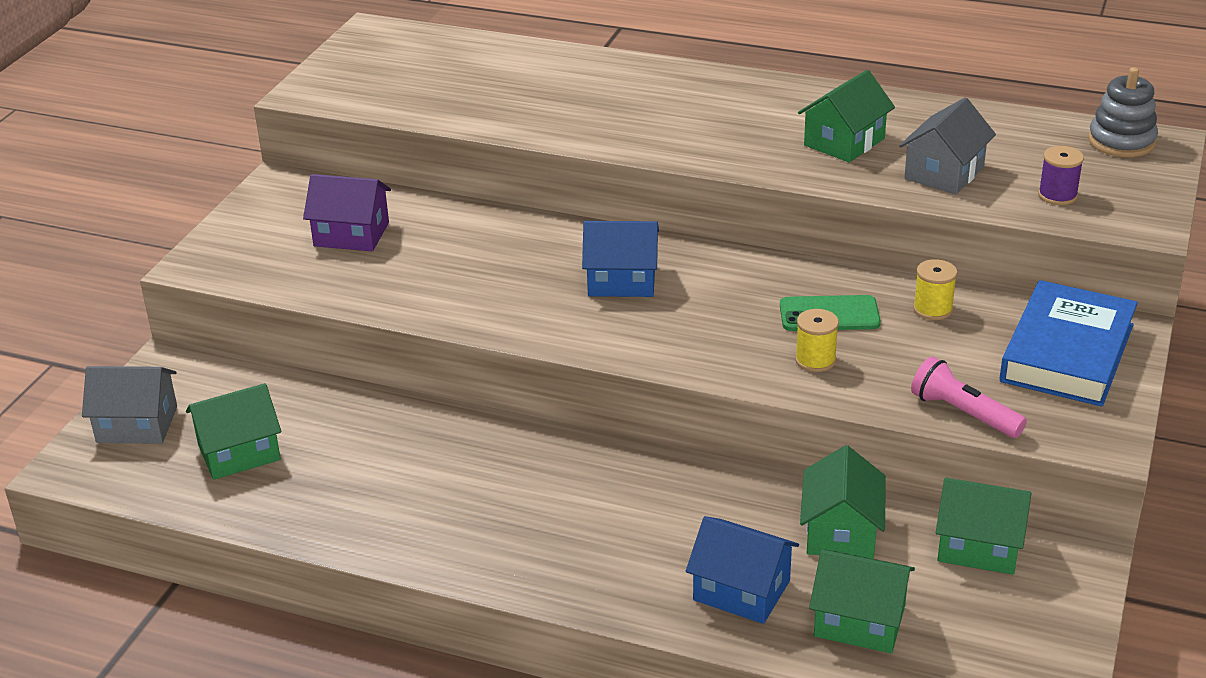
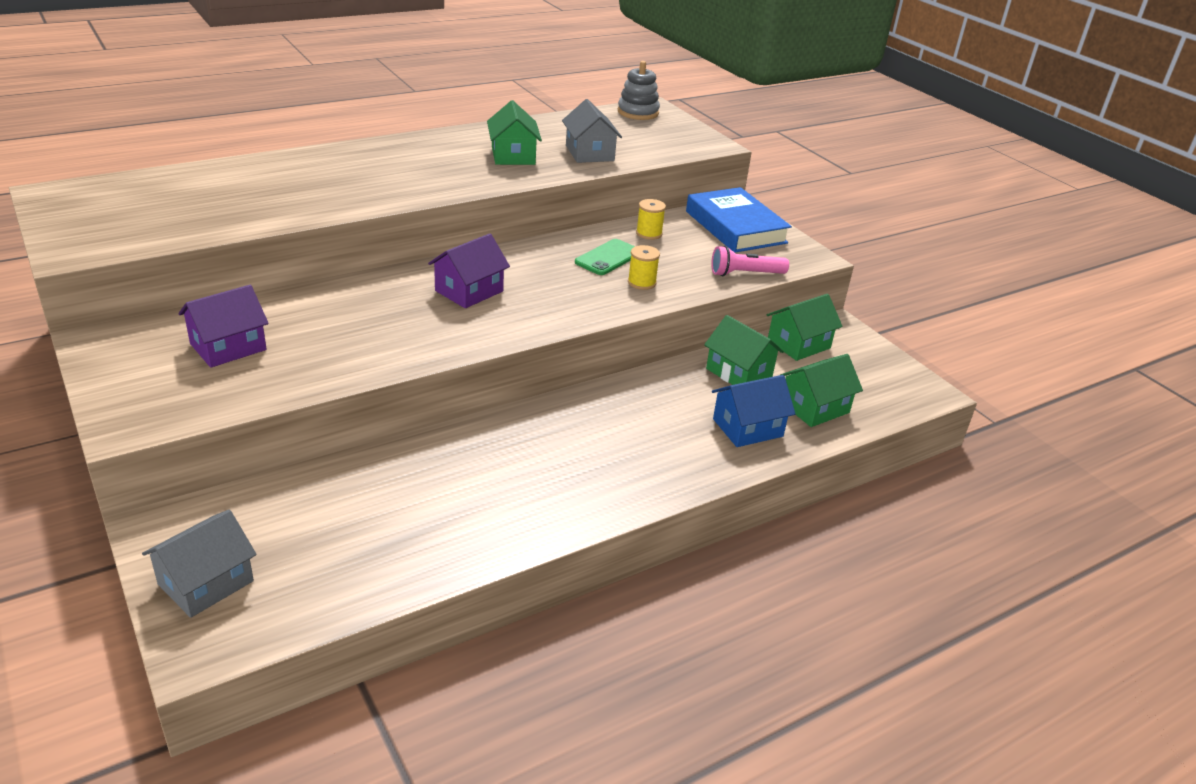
camera: 55 degrees left, 0 degrees up
green house [186,383,281,480] -> none
blue house [582,221,659,297] -> purple house [428,234,510,308]
purple spool [1038,146,1084,205] -> none

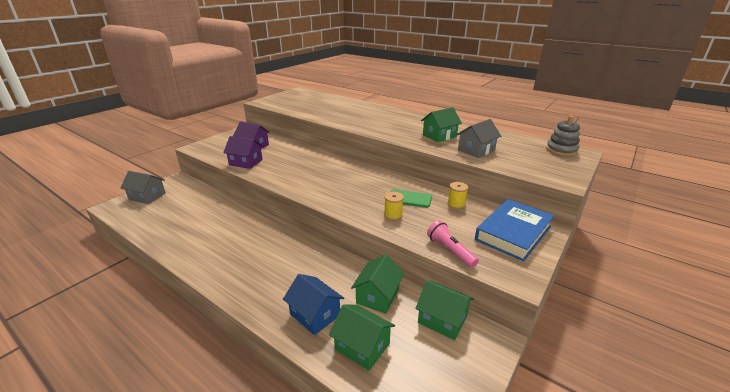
camera: 70 degrees right, 5 degrees down
purple house [428,234,510,308] -> purple house moved to [223,136,263,169]

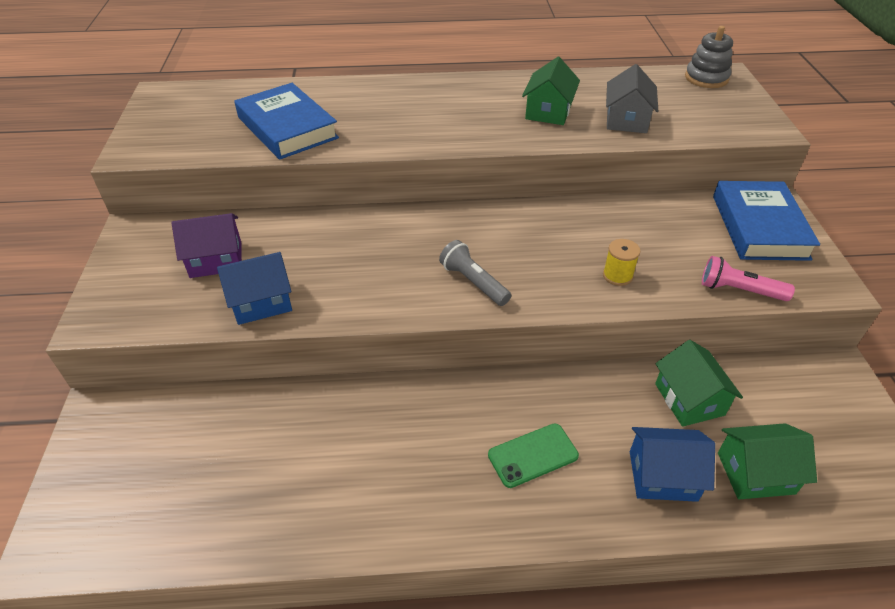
camera: 40 degrees left, 15 degrees up
grey house [121,171,166,204] -> none
purple house [223,136,263,169] -> blue house [217,252,292,325]
green phone [390,189,432,208] -> green phone moved to [488,423,579,488]
green house [415,280,474,340] -> none
yellow spool [447,182,468,209] -> none
none -> blue book [234,83,339,160]
none -> grey flashlight [439,240,511,306]

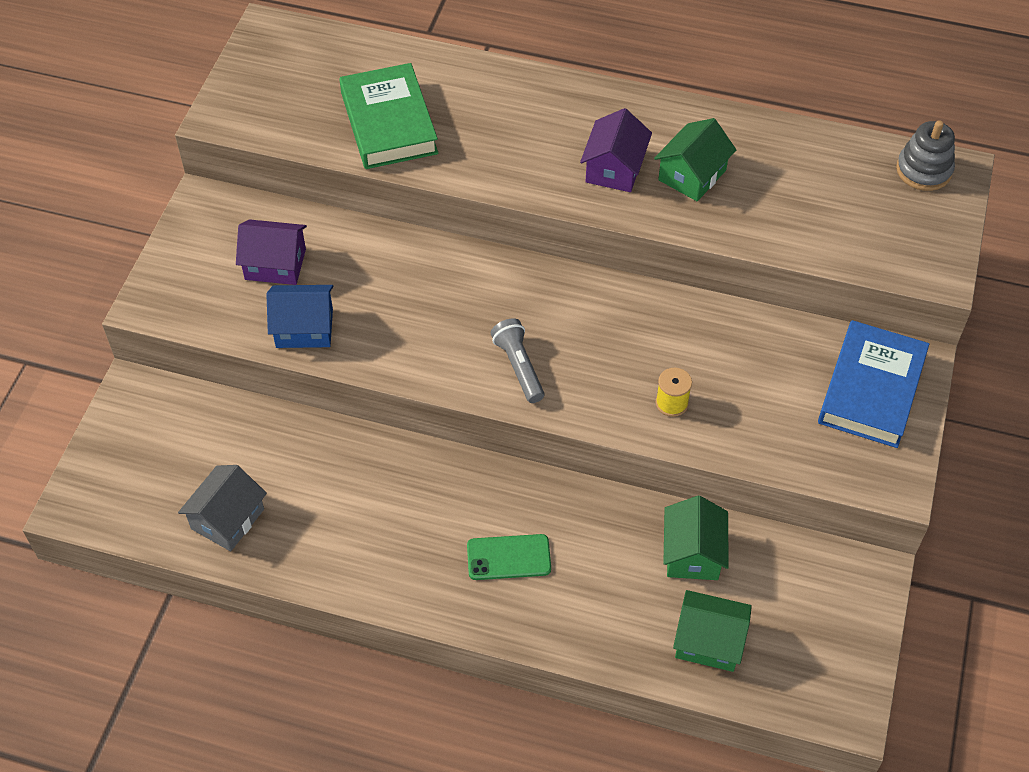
camera: 20 degrees right, 10 degrees up
blue book [234,83,339,160] -> green book [339,63,439,169]
grey house [606,64,658,133] -> grey house moved to [178,465,267,551]
blue house [630,427,715,502] -> none
pink flashlight [702,256,795,301] -> none
none -> purple house [580,108,652,192]

